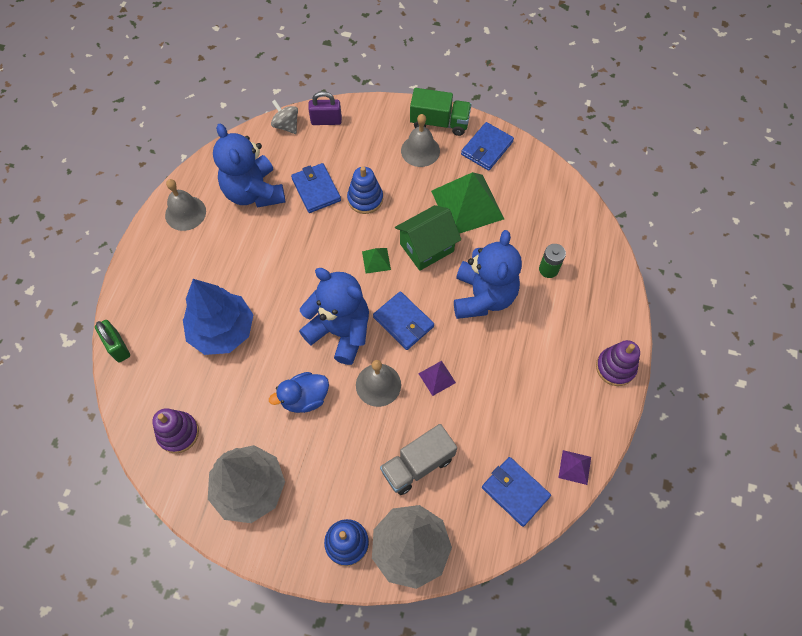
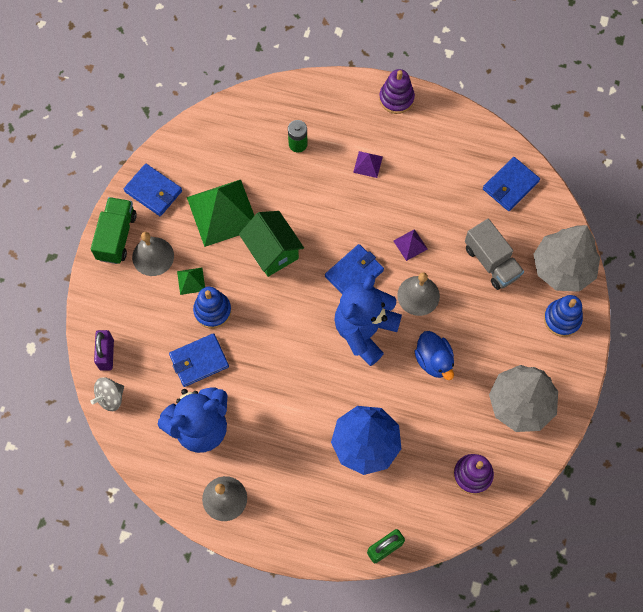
camera: 90 degrees left, 5 degrees up
green pyramid [362,248,391,274] -> green pyramid moved to [177,268,205,295]
blue teddy bear [454,230,522,319] -> none
purple pyramid [558,450,591,485] -> purple pyramid moved to [353,151,383,178]

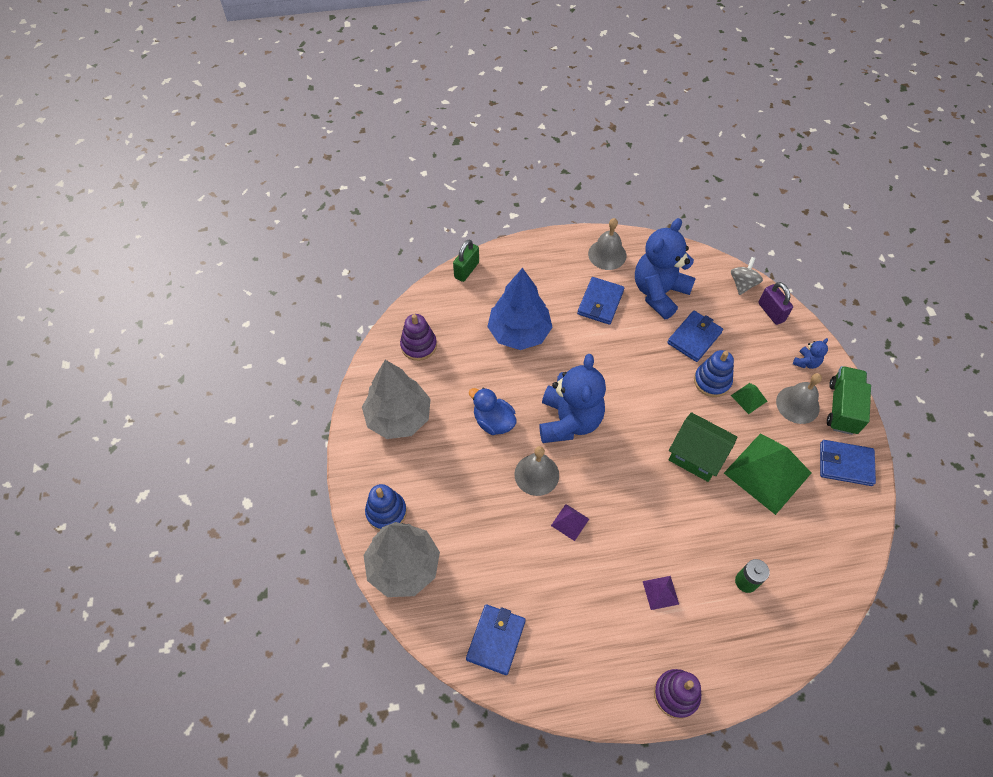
camera: 155 degrees right, 10 degrees down
green truck [91,197,137,264] -> green truck turned 150 degrees counterclockwise [827,366,871,435]
blue wallet [325,244,384,294] -> blue wallet moved to [577,277,624,325]
grey truck [465,219,524,290] -> none
none -> blue teddy bear [793,338,828,369]

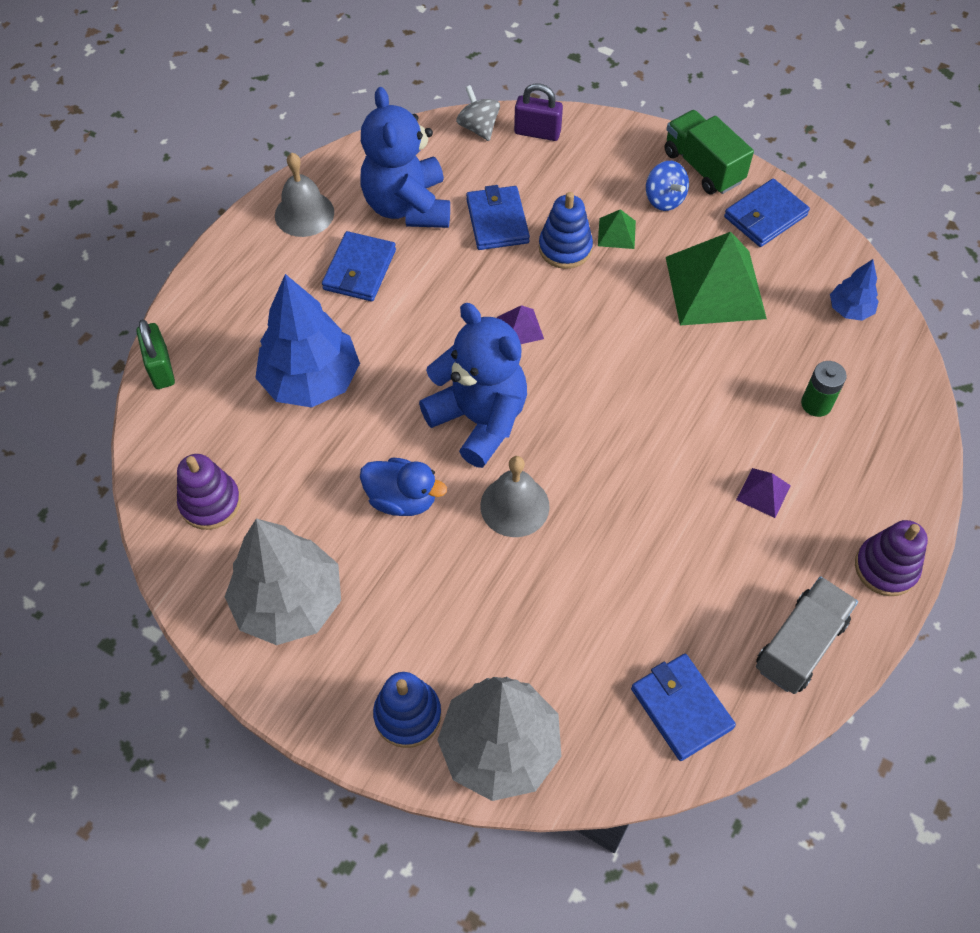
camera: 50 degrees left, 0 degrees up
blue duck [469,388,517,435] -> blue duck turned 150 degrees counterclockwise [360,458,447,516]
purple pyramid [551,504,589,541] -> purple pyramid moved to [497,305,544,344]
blue wallet [577,277,624,325] -> blue wallet turned 45 degrees clockwise [322,231,396,301]
green house [669,412,737,482] -> none
grey bell [776,373,822,424] -> blue spinning top [646,161,689,211]
blue teddy bear [793,338,828,369] -> none
none -> grey truck [756,577,858,694]
none -> blue tree [830,259,879,321]

